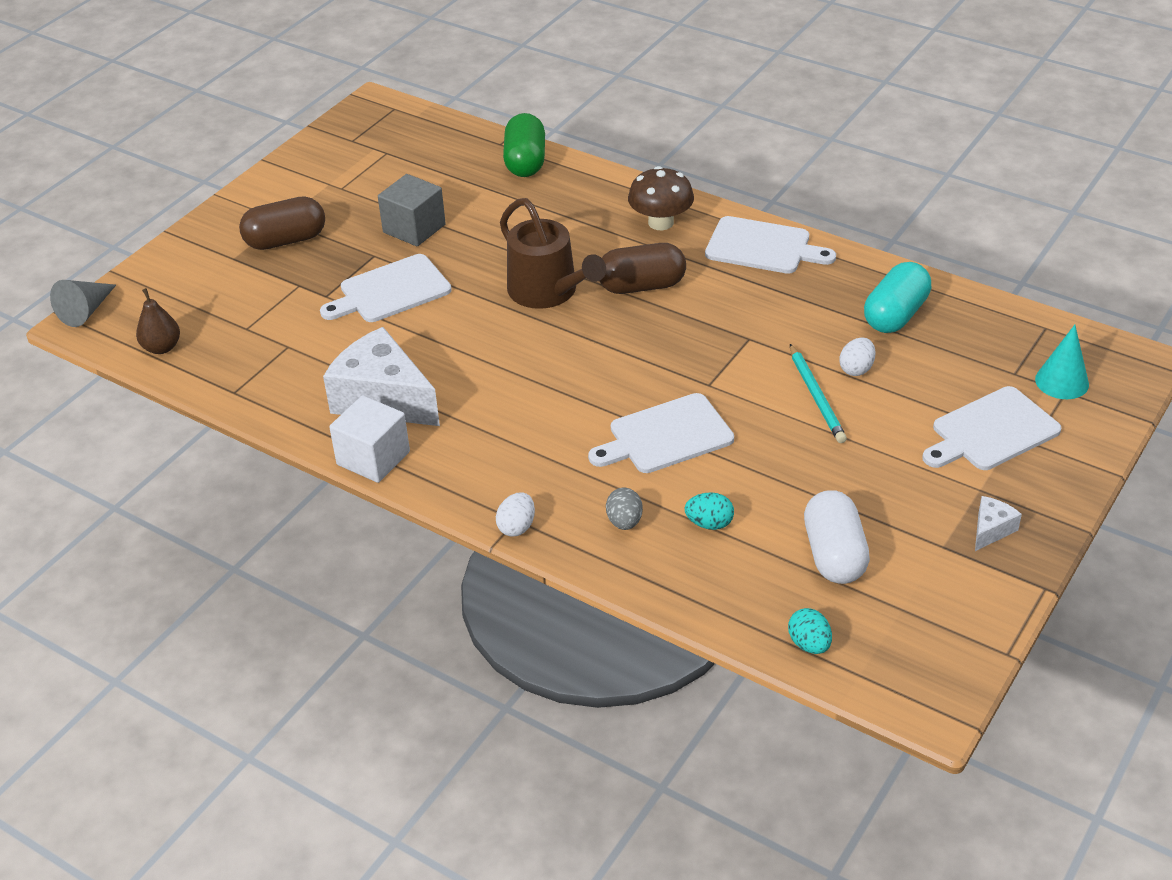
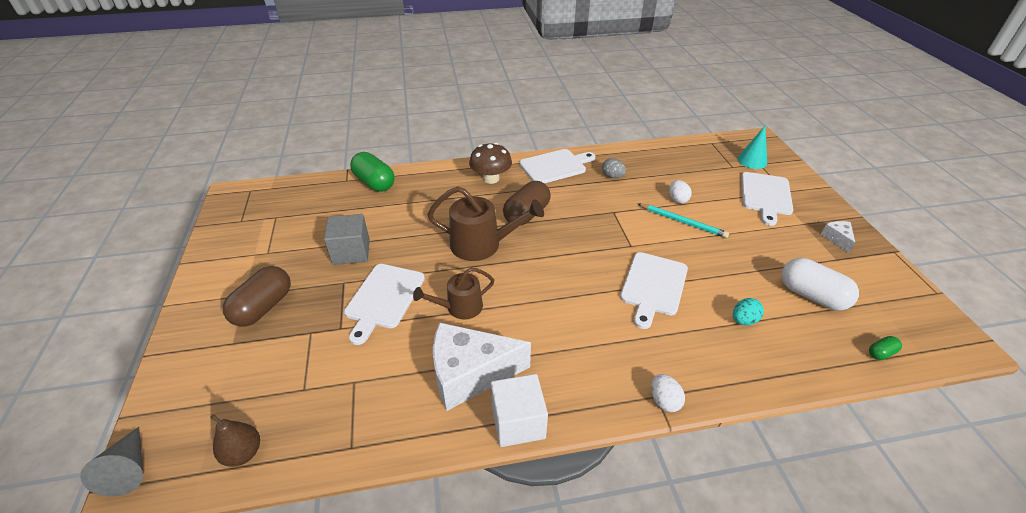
camera: 45 degrees left, 0 degrees up
grey egg [606,488,643,530] -> grey egg moved to [602,158,626,178]
turquoise egg [788,608,832,654] -> green capsule [869,336,902,360]
turquoise capsule [864,262,931,333] -> none
none -> brown watering can [413,268,495,320]

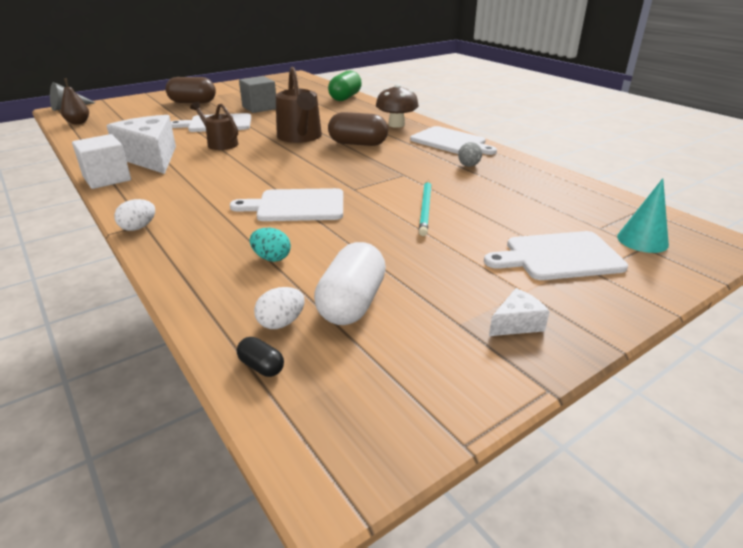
camera: 65 degrees right, 10 degrees down
white egg [669,180,692,204] -> white egg moved to [254,287,305,329]
green capsule [869,336,902,360] -> black capsule [237,337,284,377]

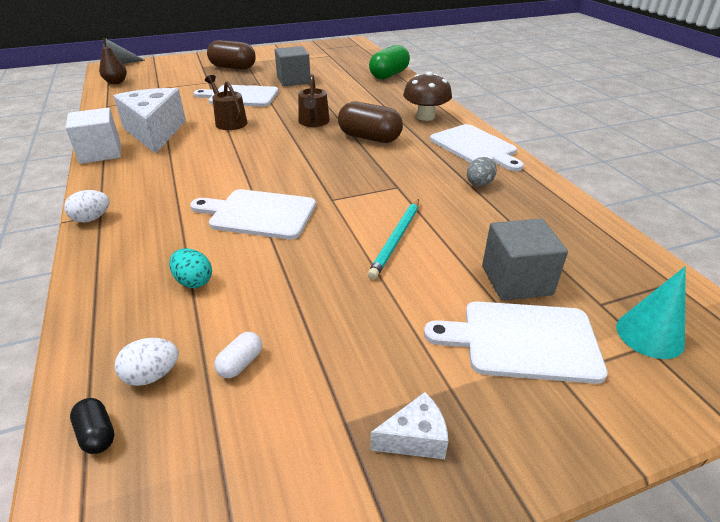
camera: 15 degrees right, 5 degrees up
brown watering can [276,67,322,143] -> brown watering can [298,74,330,127], size x0.64
white capsule [314,242,386,325] -> white capsule [214,332,262,378], size x0.45
none -> grey cube [482,219,568,301]

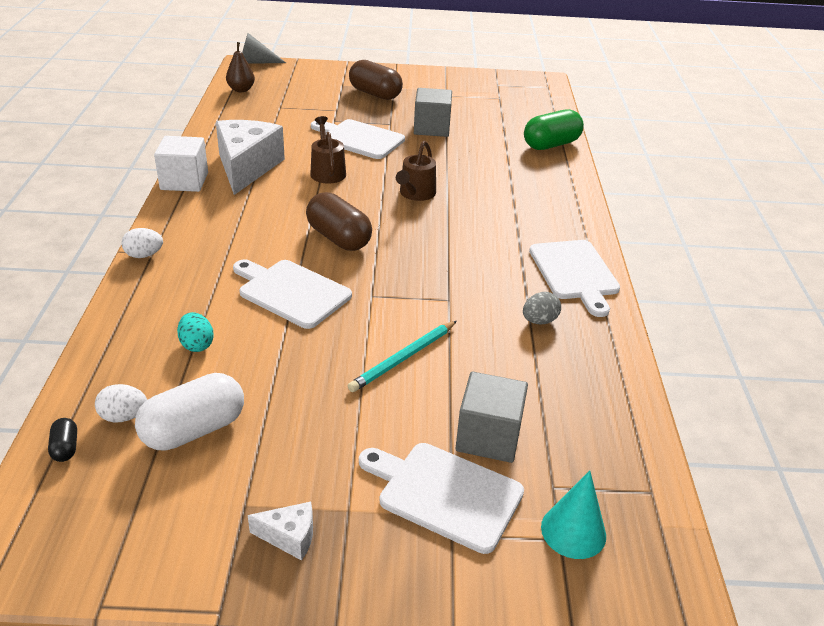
camera: 20 degrees right, 0 degrees up
white capsule [214,332,262,378] -> white capsule [135,373,244,451], size x2.22
brown capsule [338,102,403,143] -> brown capsule moved to [306,192,372,251]
brown mushroom [403,72,452,121] -> none

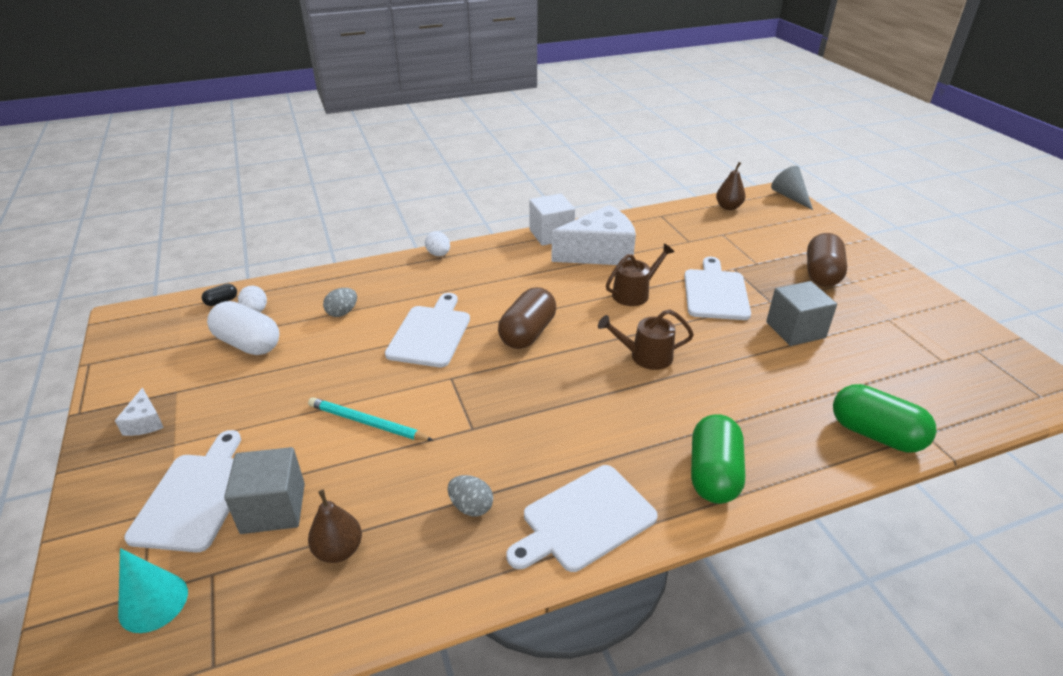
camera: 70 degrees right, 0 degrees up
turquoise egg [177,312,214,352] -> grey egg [323,288,357,317]
none -> brown pear [308,490,362,563]
none -> green capsule [691,414,745,504]

